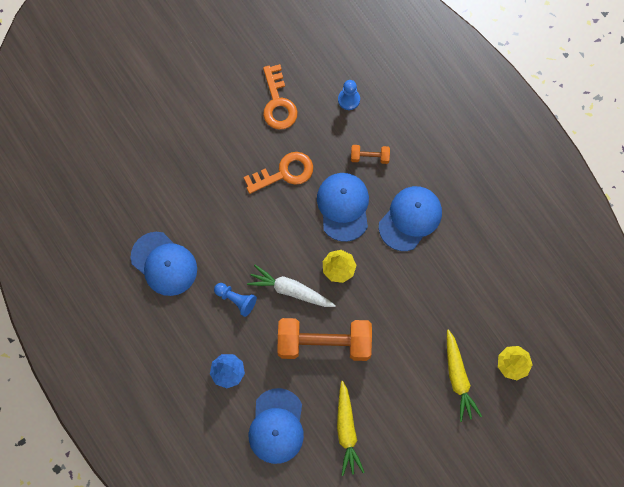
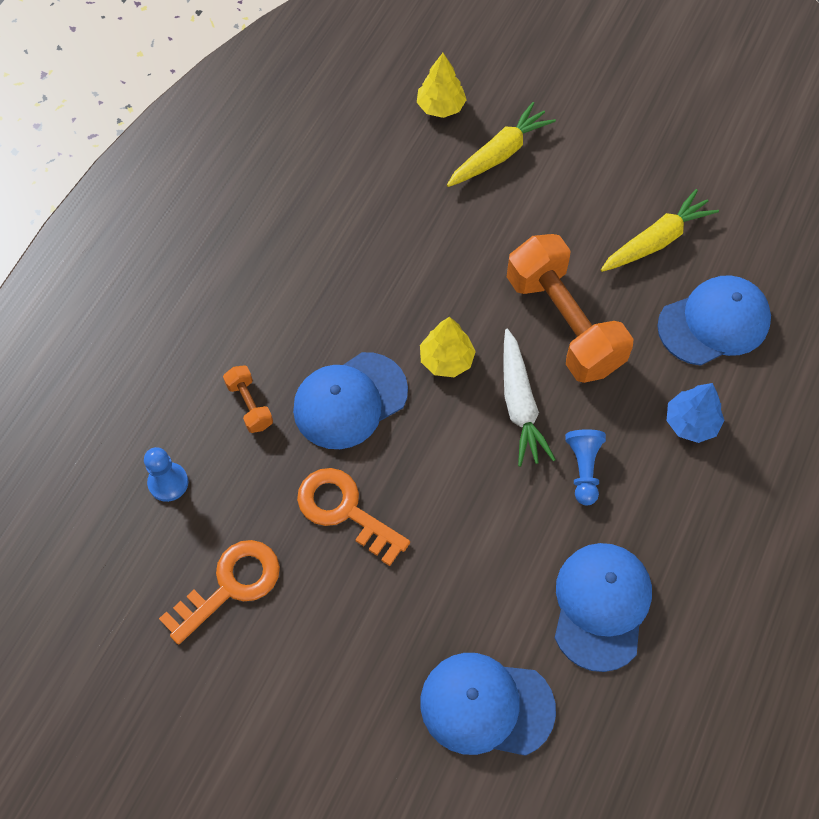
camera: 120 degrees left, 10 degrees down
blue cap [379,186,442,251] -> blue cap moved to [420,653,556,756]

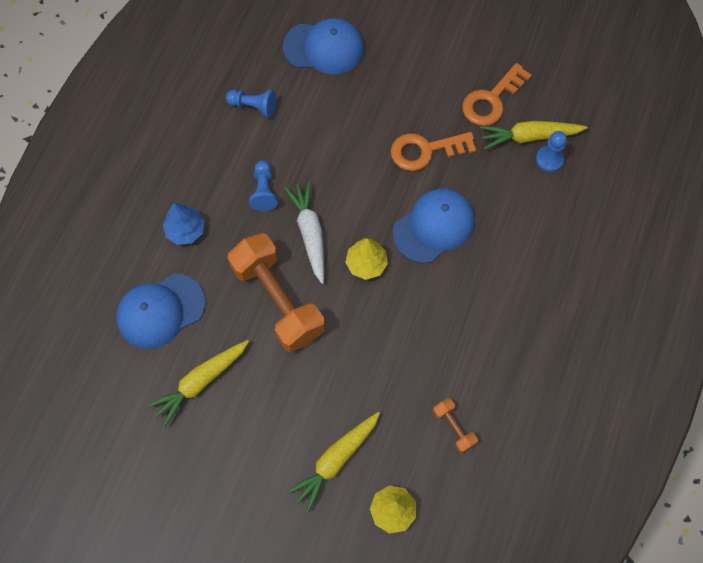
camera: 175 degrees right, 5 degrees up
orange dumbbell [223,365,273,433] -> orange dumbbell moved to [433,398,478,453]
orange key [297,468,410,566] -> orange key turned 135 degrees clockwise [391,132,476,171]
blue cap [555,543,652,672] -> blue pawn [226,90,277,118]
none -> yellow carrot [480,121,587,149]

